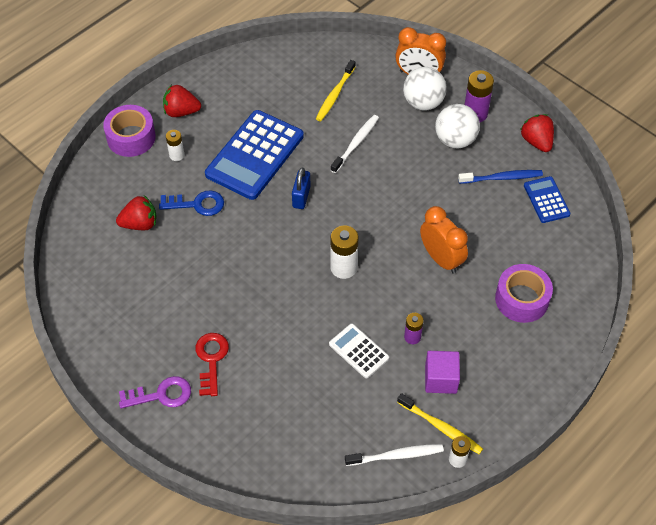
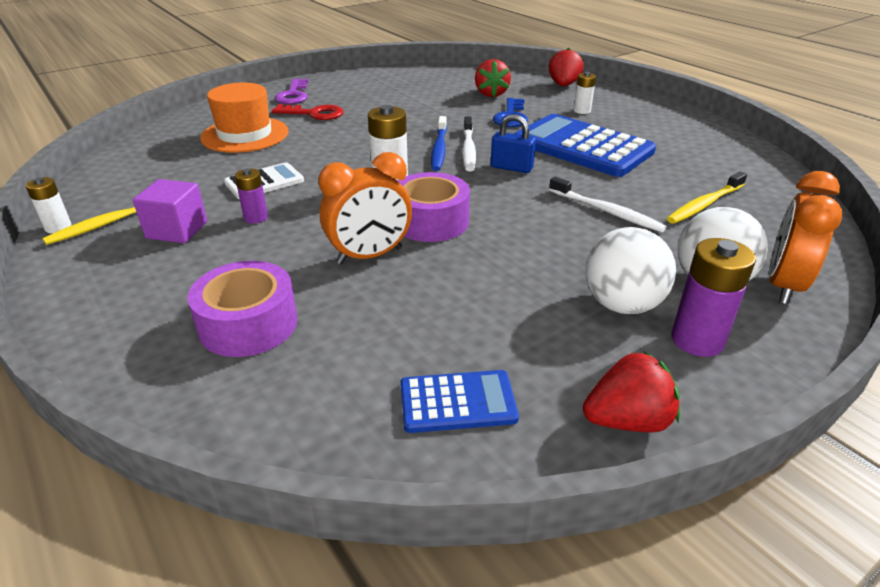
camera: 100 degrees right, 20 degrees down
purple tape [103,105,156,157] -> purple tape moved to [398,172,470,242]
red strawberry [163,85,201,117] -> red strawberry moved to [549,48,584,86]
yellow toothbrush [316,60,356,121] -> yellow toothbrush turned 75 degrees counterclockwise [667,171,747,224]
white toothbrush [345,444,444,466] -> white toothbrush moved to [462,116,476,172]
blue toothbrush [458,170,543,184] -> blue toothbrush moved to [431,116,447,171]
none -> orange hat [200,82,288,153]

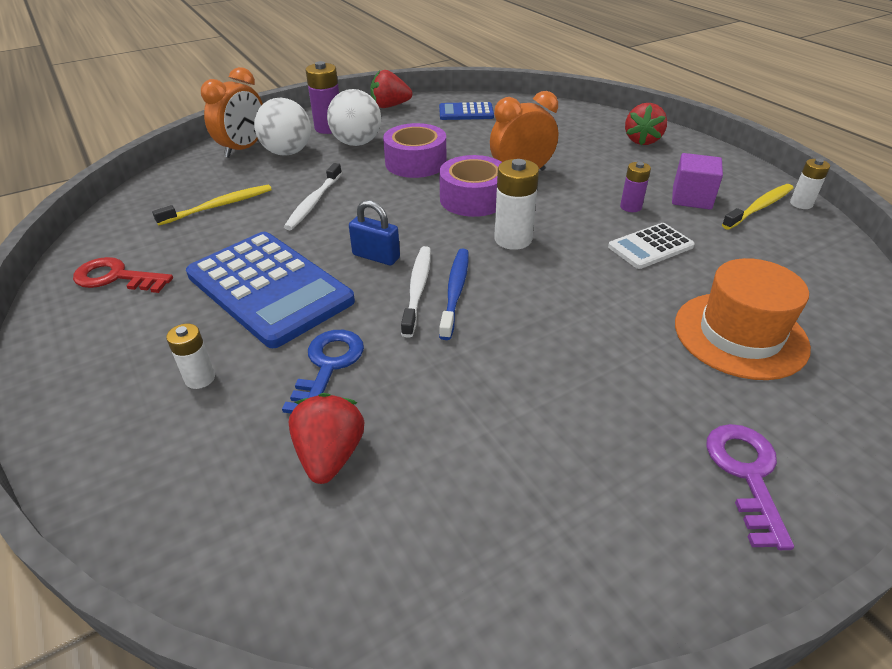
camera: 175 degrees left, 5 degrees up
purple tape [187,261,298,357] -> purple tape moved to [383,123,446,178]
red key [272,104,344,120] -> red key moved to [73,257,173,293]
red strawberry [549,48,584,86] -> red strawberry moved to [625,103,667,145]
white toothbrush [549,177,667,232] -> white toothbrush turned 120 degrees counterclockwise [284,163,342,230]

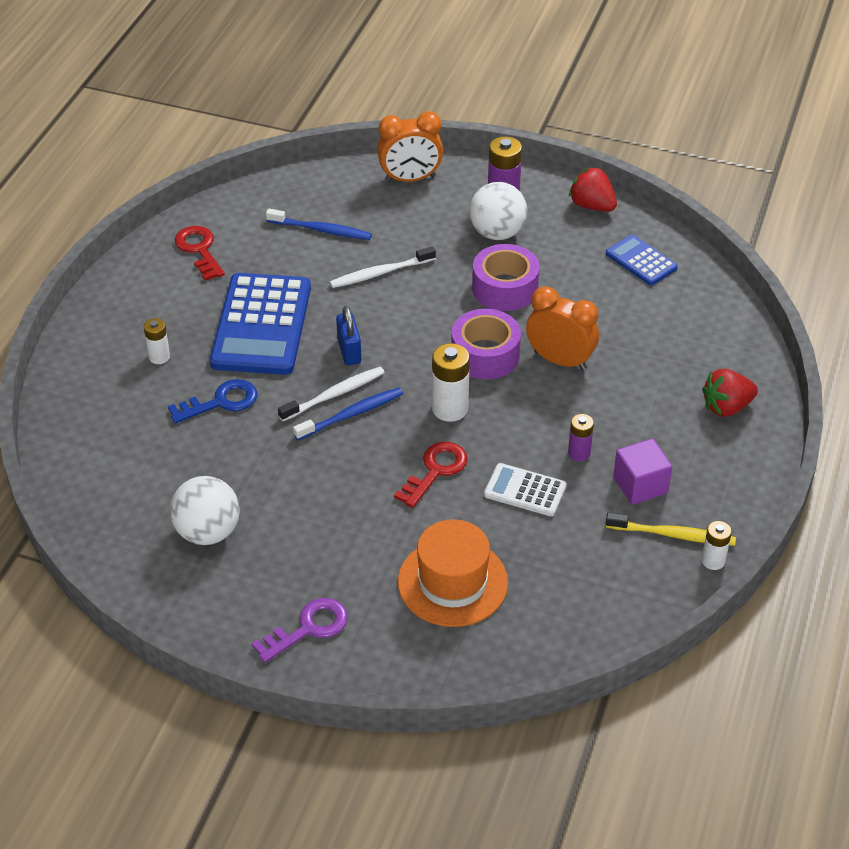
camera: 50 degrees right, 5 degrees up
yellow toothbrush [152,184,272,225] -> blue toothbrush [266,209,372,240]
white ball [254,98,311,156] -> white ball moved to [170,476,240,545]
red strawberry [289,393,364,484] -> none
none -> red key [394,442,468,508]

